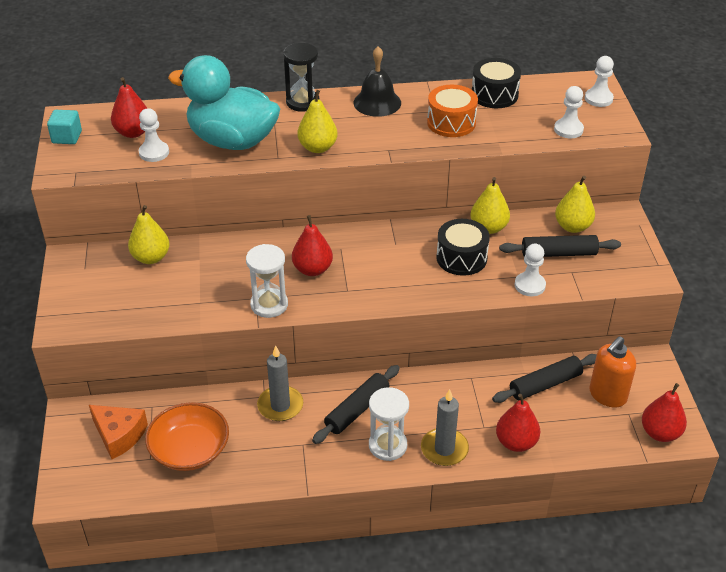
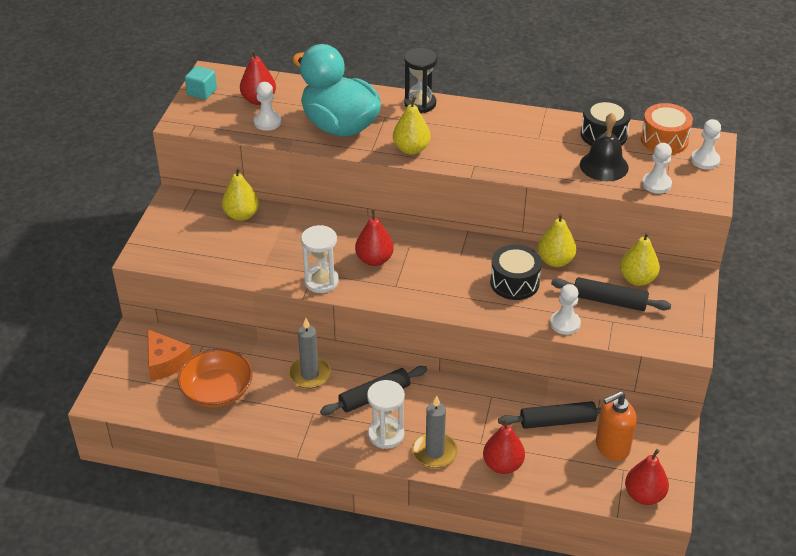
camera: 20 degrees right, 0 degrees up
black bell [354,46,401,117] -> black bell moved to [580,113,629,181]
orange drum [427,85,478,137] -> orange drum moved to [641,103,693,154]

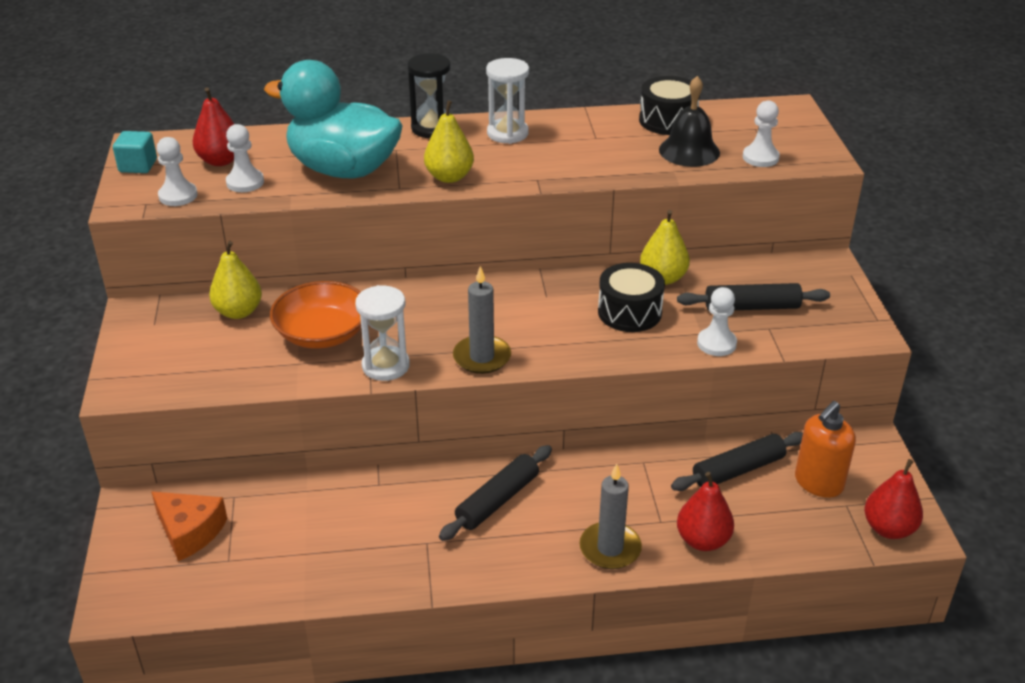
camera: 20 degrees left, 5 degrees down
orange bowl [177,349,253,407] -> orange bowl moved to [270,281,361,349]
grey candle [289,318,331,389] -> grey candle moved to [453,266,511,374]
red pear [355,209,394,266] -> none
white hourglass [367,380,405,449] -> white hourglass moved to [486,58,529,144]
yellow pear [620,232,660,286] -> none
orange drum [641,103,693,154] -> none
white pawn [691,119,721,169] -> white pawn moved to [157,137,198,206]

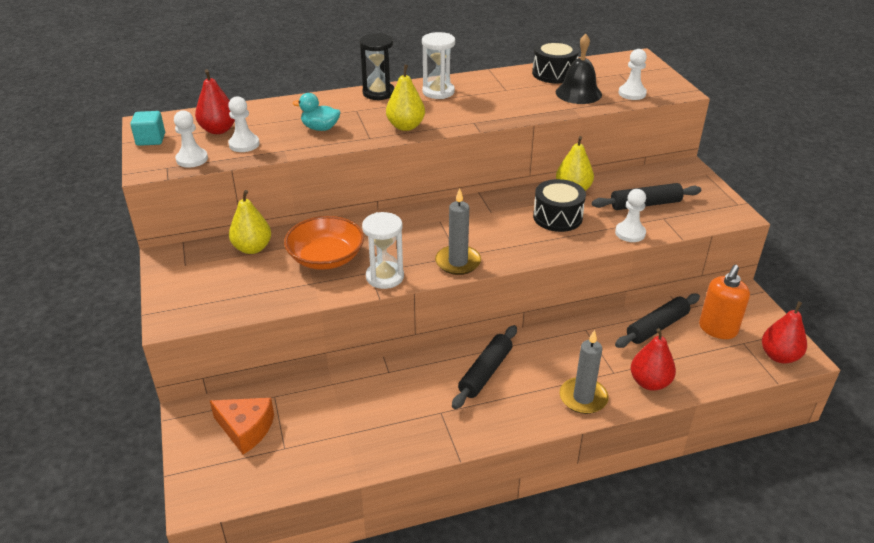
camera: 10 degrees left, 0 degrees up
turquoise duck [264,60,403,178] -> turquoise duck [293,93,340,131], size x0.42

